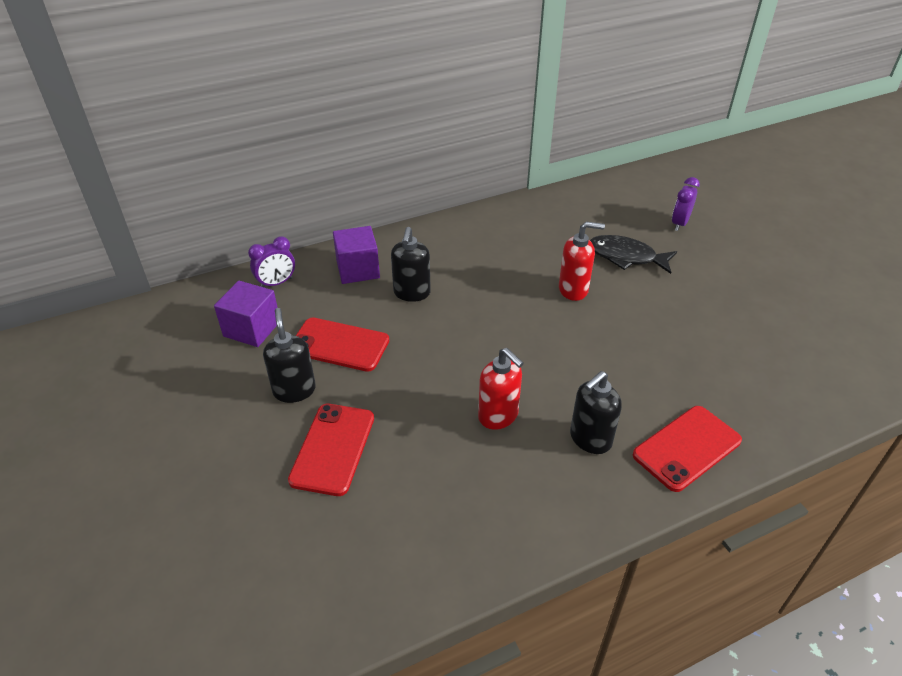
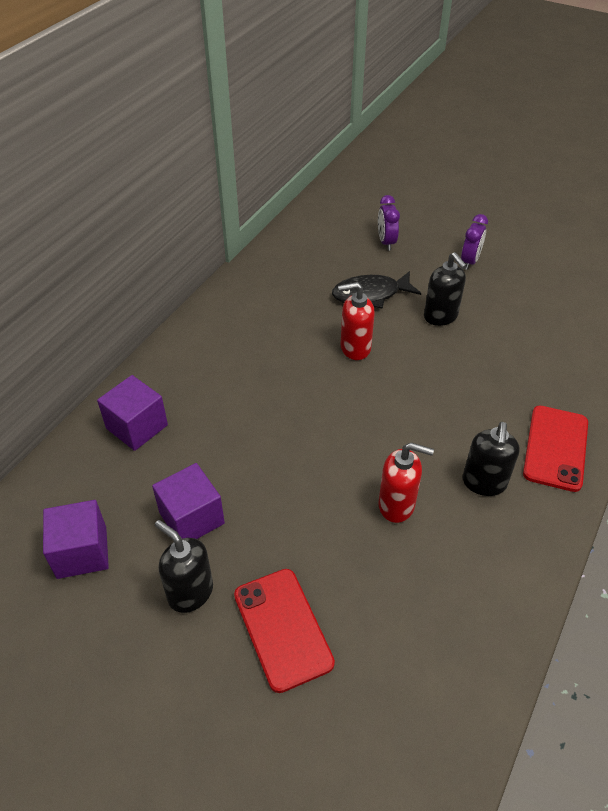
camera: 35 degrees left, 5 degrees up
purple clock [248,236,295,287] -> purple clock moved to [461,214,488,270]
red phone [296,318,389,372] -> purple cube [152,463,225,539]
black soap dispenser [391,227,431,302] -> black soap dispenser moved to [424,252,467,326]
red soap dispenser [559,222,605,301] -> red soap dispenser turned 150 degrees counterclockwise [338,282,375,360]

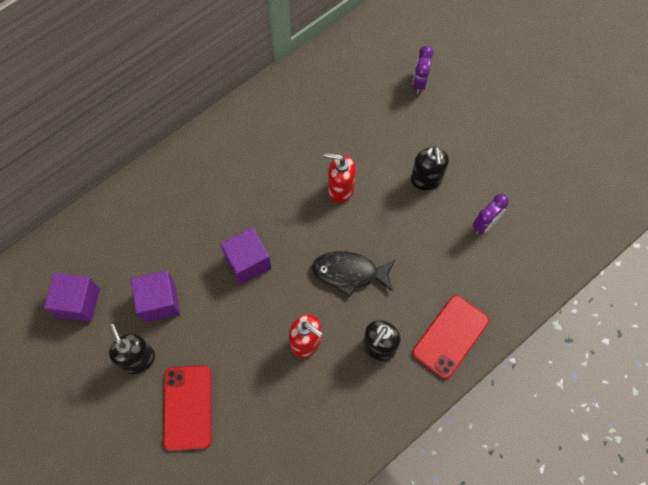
camera: 20 degrees right, 20 degrees up
purple cube [97,375,168,451] -> purple cube moved to [220,227,272,284]
black fish [332,271,421,309] -> black fish moved to [312,251,396,297]
purple clock [461,214,488,270] -> purple clock moved to [472,194,509,234]

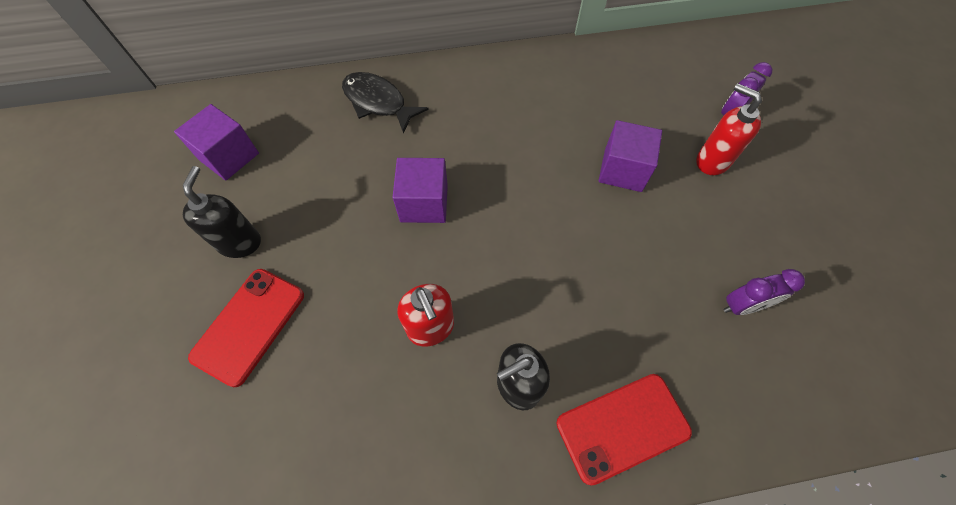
camera: 30 degrees right, 5 degrees down
purple cube [131,270,180,323] -> purple cube moved to [598,120,662,192]
black fish [312,251,396,297] -> black fish moved to [342,72,429,134]
red soap dispenser [324,153,356,203] -> red soap dispenser moved to [696,83,762,175]
black soap dispenser [411,146,449,190] -> none

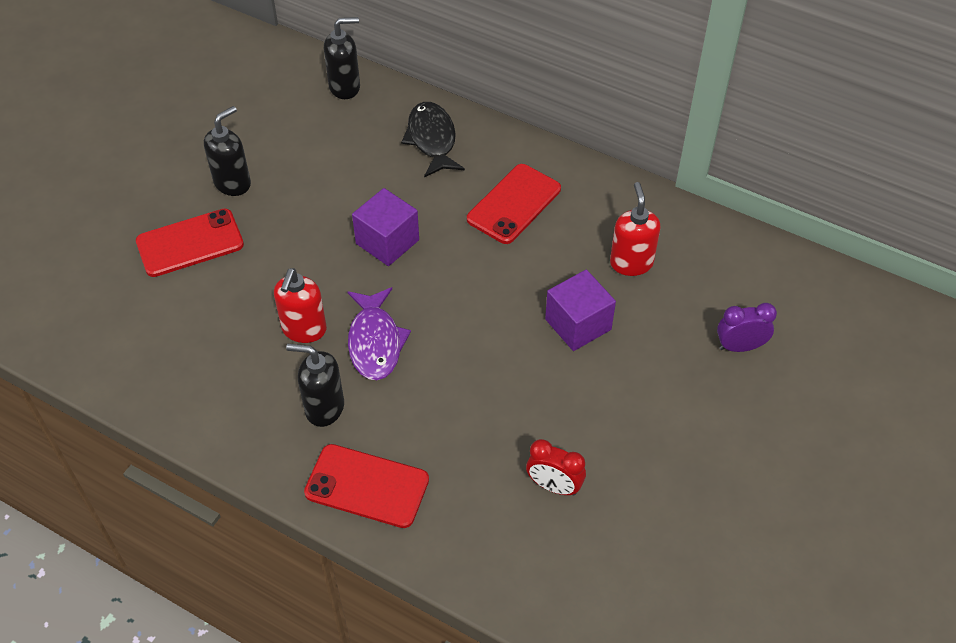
camera: 40 degrees right, 10 degrees down
purple cube [174,104,259,181] -> none
red soap dispenser [696,83,762,175] -> red soap dispenser moved to [610,182,661,276]
purple clock [723,269,805,315] -> red clock [526,439,586,496]
none -> black soap dispenser [324,17,360,99]
none -> purple fish [347,287,411,380]
none -> red phone [467,164,561,244]

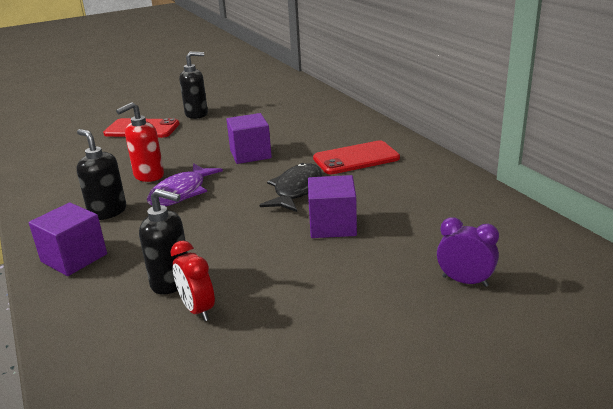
camera: 35 degrees right, 25 degrees down
red phone [304,444,429,528] -> purple cube [29,202,107,276]
black soap dispenser [324,17,360,99] -> black soap dispenser moved to [139,189,188,295]
black fish [401,102,465,177] -> black fish moved to [260,163,323,212]
red soap dispenser [610,182,661,276] -> none

